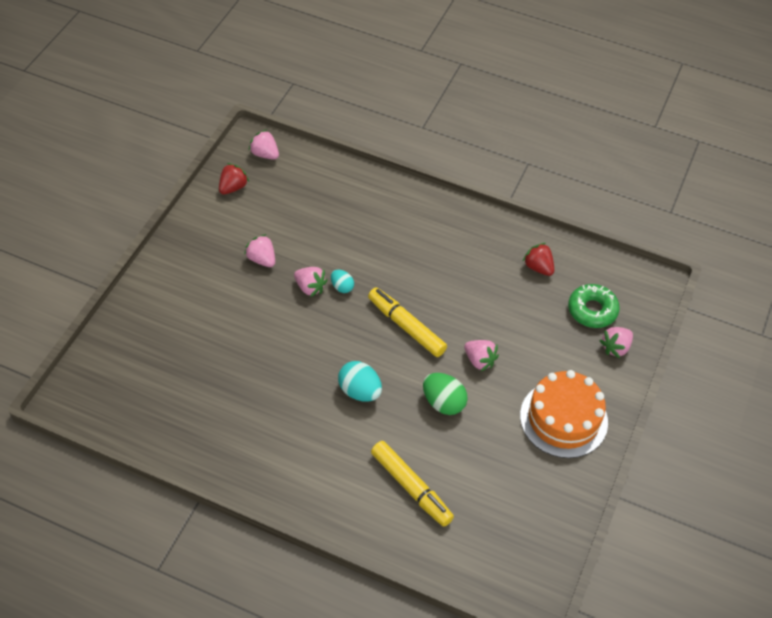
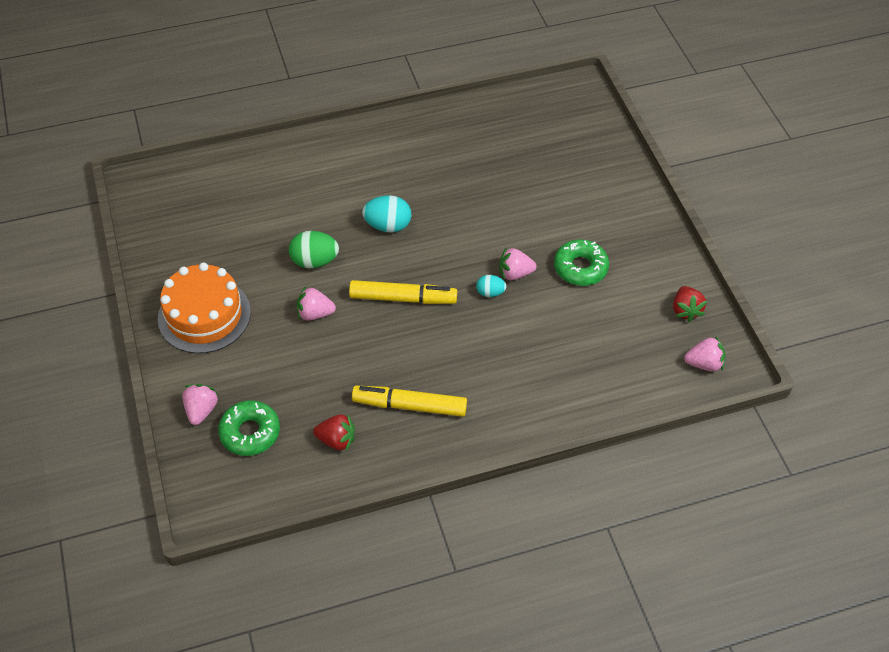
camera: 140 degrees right, 0 degrees up
pink strawberry [244,234,275,267] -> green donut [554,239,609,286]
yellow marker [371,441,454,527] -> yellow marker moved to [352,386,467,417]

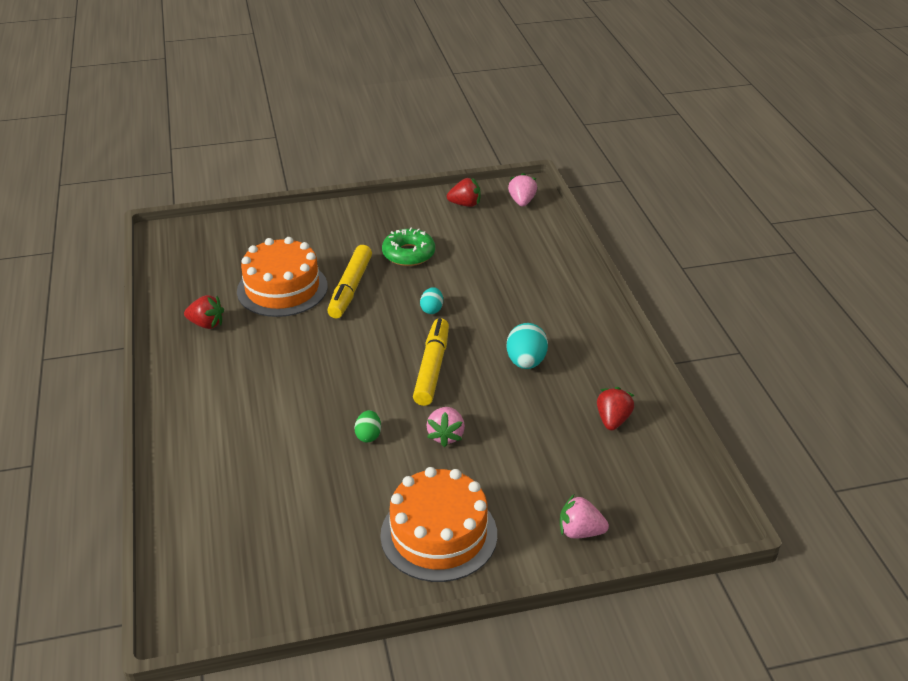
camera: 85 degrees left, 15 degrees down
green donut [218,400,280,456] -> none
green egg [289,231,339,268] -> green egg [354,410,381,443], size x0.59
yellow marker [352,386,467,417] -> yellow marker moved to [327,245,372,318]
turquoise egg [362,195,411,233] -> turquoise egg moved to [506,323,548,369]
pink strawberry [499,247,537,280] -> none
none -> red strawberry [184,295,224,329]
none -> orange cake [237,237,328,317]

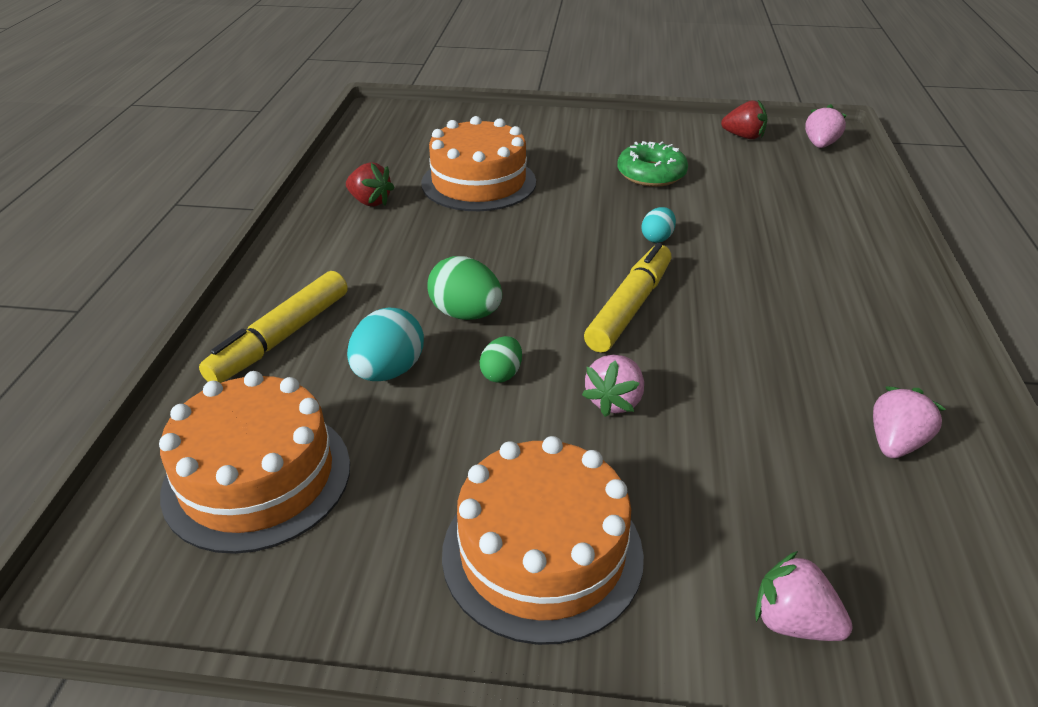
camera: 20 degrees right, 0 degrees up
yellow marker [327,245,372,318] -> yellow marker moved to [199,271,348,383]
turquoise egg [506,323,548,369] -> turquoise egg moved to [347,308,424,381]
red strawberry [597,387,634,431] -> pink strawberry [873,386,946,458]
none -> orange cake [159,371,350,554]
none -> green egg [427,256,502,320]

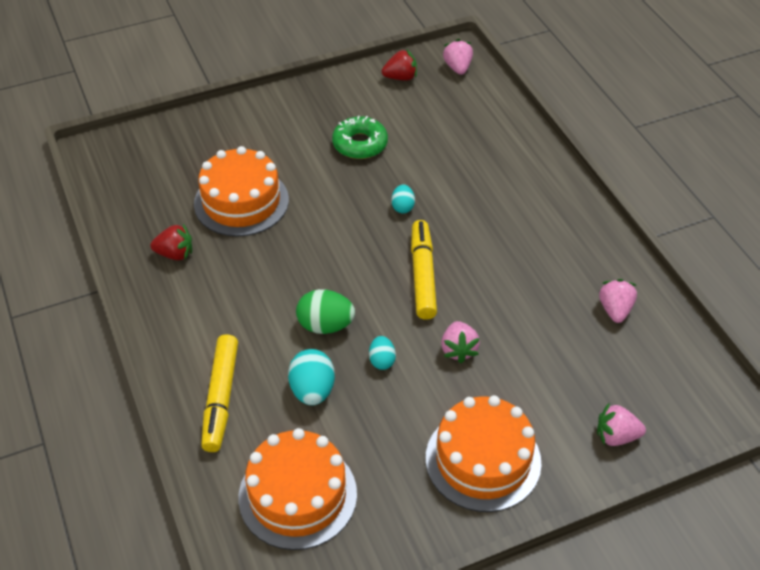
camera: 30 degrees left, 10 degrees up
green egg [480,336,522,383] -> turquoise egg [369,336,396,370]

